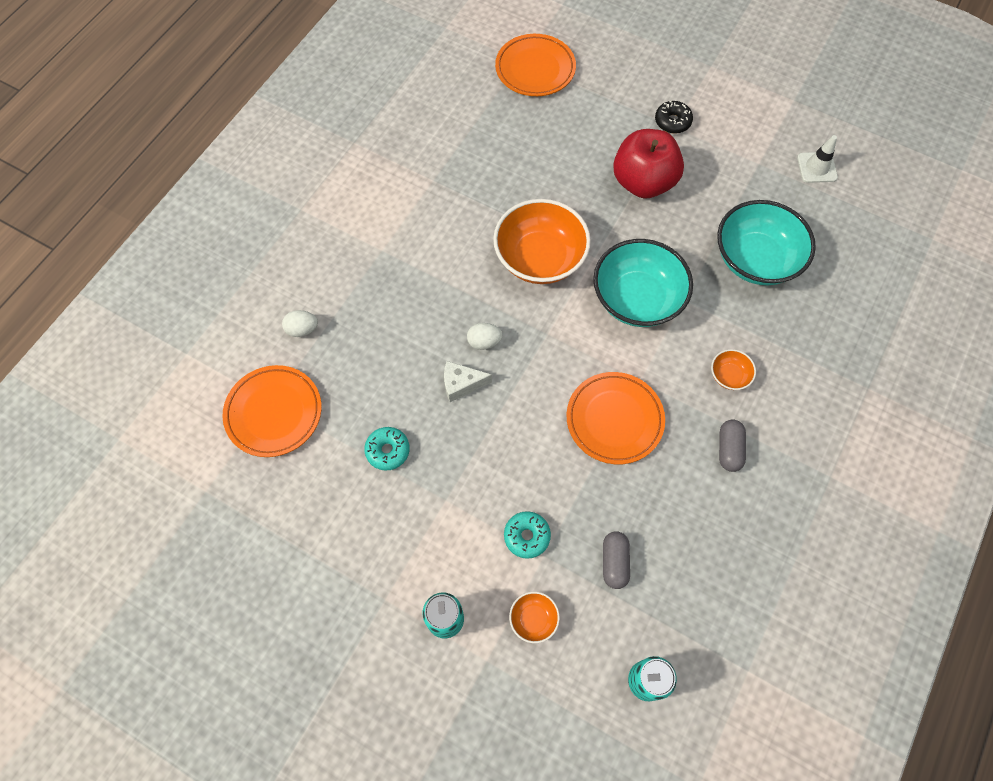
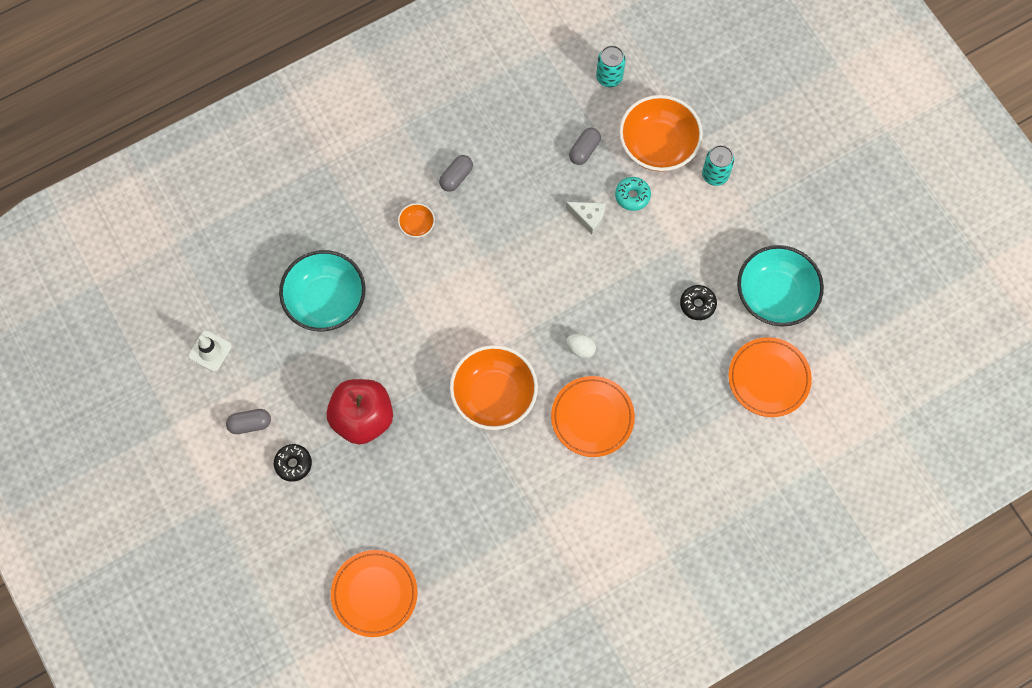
camera: 150 degrees left, 5 degrees up
white egg [282,310,318,337] -> none
turquoise donut [364,427,410,471] -> black donut [680,285,717,320]
white cheese [444,361,492,402] -> white cheese moved to [566,202,606,235]
orange bowl [509,591,560,643] -> orange bowl [619,95,703,172], size x2.27
orange plate [566,372,665,464] -> orange plate moved to [551,376,635,457]
turquoise bowl [593,239,693,327] -> turquoise bowl moved to [737,245,824,327]
none -> grey capsule [226,409,271,434]

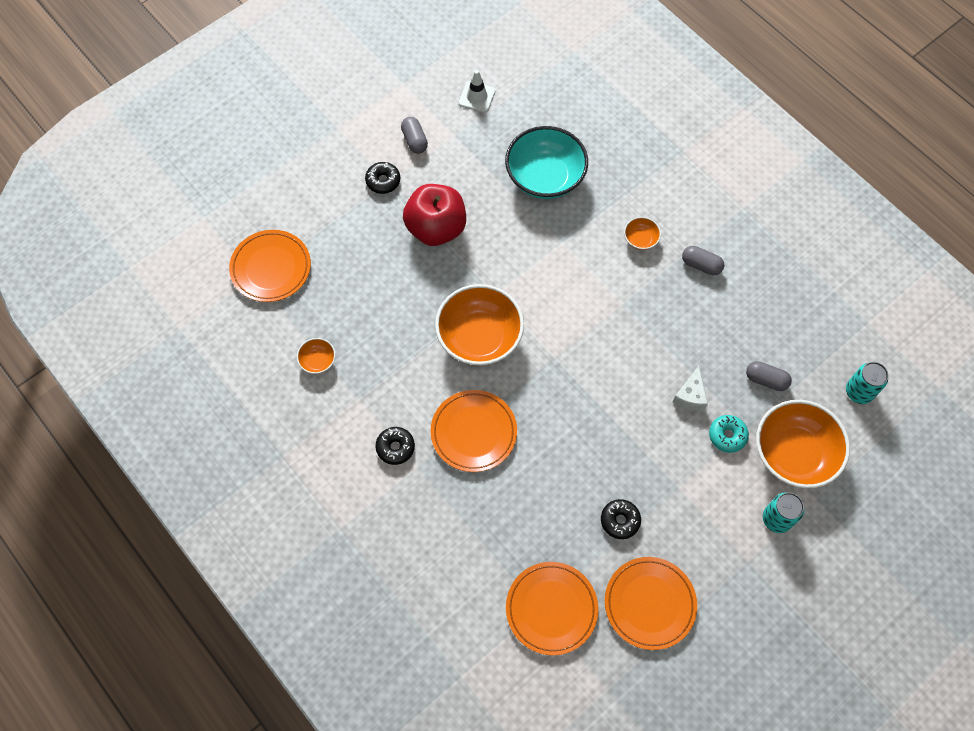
camera: 80 degrees right, 5 degrees down
white egg [566,334,596,359] -> none
turquoise bowl [737,245,824,327] -> orange plate [605,557,697,650]
none -> orange bowl [297,338,336,374]
none -> black donut [375,427,415,465]

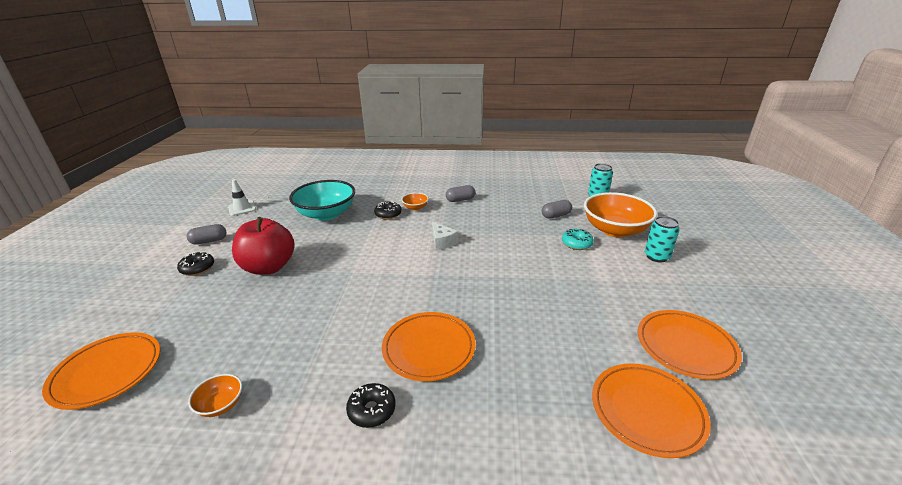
camera: 45 degrees left, 35 degrees down
grey capsule [401,117,428,154] -> grey capsule turned 45 degrees counterclockwise [187,224,227,245]
orange bowl [435,284,524,365] -> none
black donut [601,499,641,539] -> black donut moved to [374,202,402,220]
white cheese [673,366,708,411] -> white cheese moved to [432,221,458,250]

